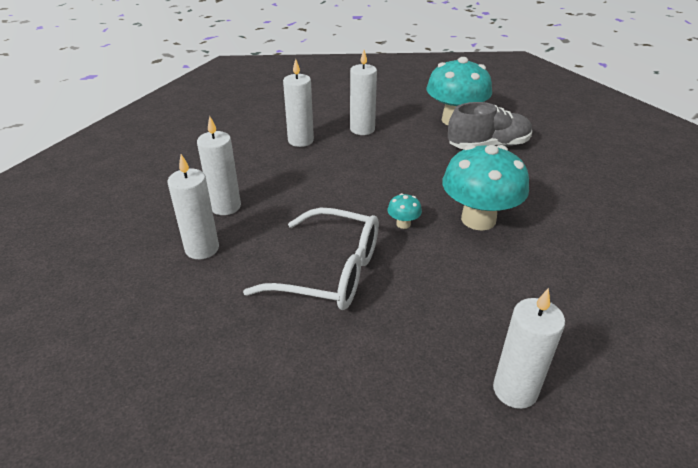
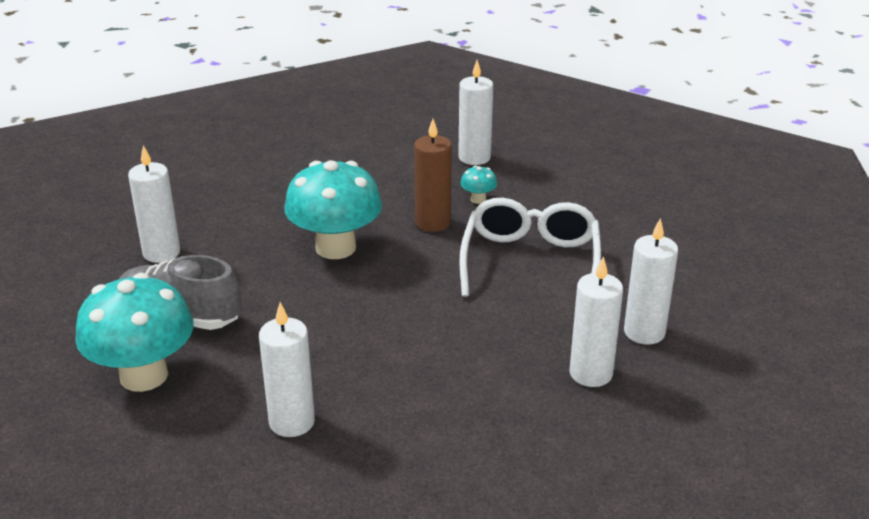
camera: 145 degrees left, 5 degrees down
white glasses [243,208,379,310] -> white glasses turned 45 degrees clockwise [459,198,601,297]
white candle [283,59,314,147] -> white candle moved to [128,145,180,263]
turquoise mushroom [387,193,422,229] -> turquoise mushroom moved to [460,165,497,204]
none -> brown candle [414,119,452,232]

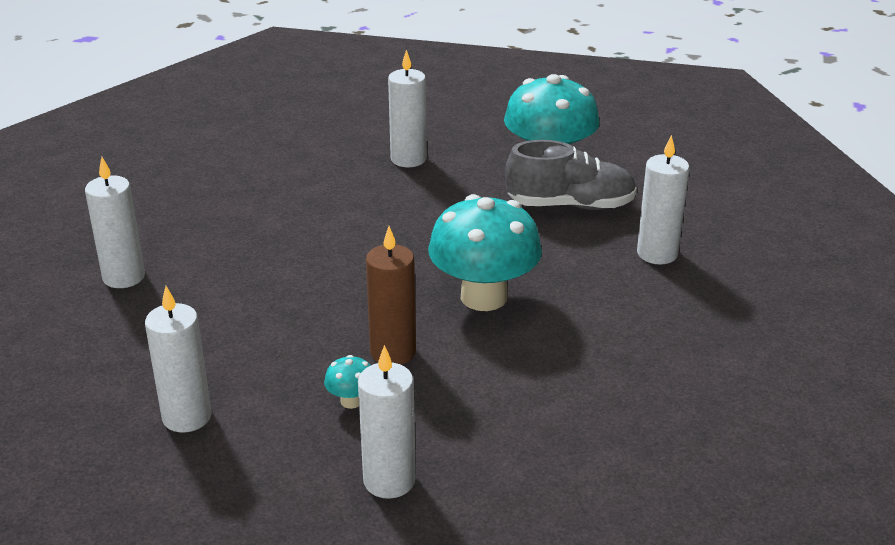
camera: 160 degrees right, 0 degrees up
white glasses [459,198,601,297] -> none
white candle [570,256,623,387] -> white candle moved to [145,286,212,432]

